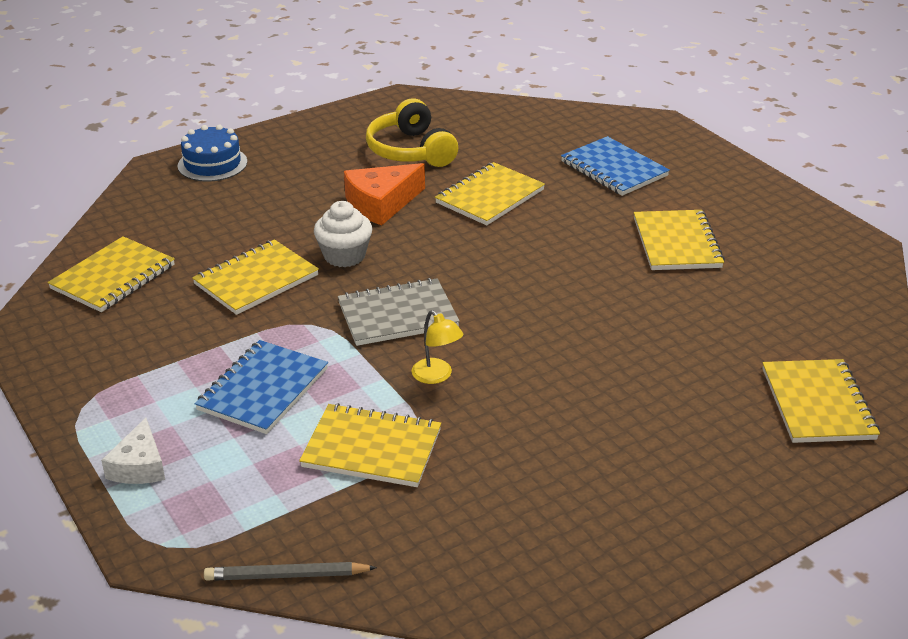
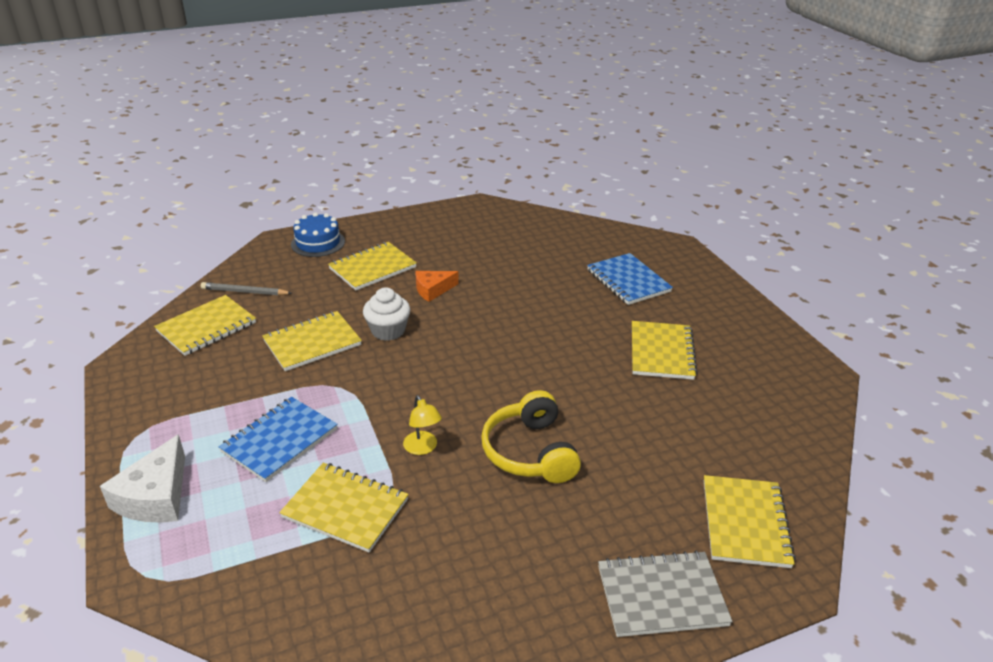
camera: 10 degrees right, 0 degrees up
white cheese [101,418,165,484] -> white cheese [100,434,185,523], size x1.52
grey pencil [204,562,377,581] -> grey pencil moved to [201,282,292,296]
grey notebook [338,278,460,346] -> grey notebook moved to [598,550,733,637]
orange cheese [344,163,425,226] -> orange cheese [416,271,459,302], size x0.66
yellow headphones [366,98,458,167] -> yellow headphones moved to [481,390,581,483]
yellow notebook [435,162,545,225] -> yellow notebook moved to [328,242,417,291]

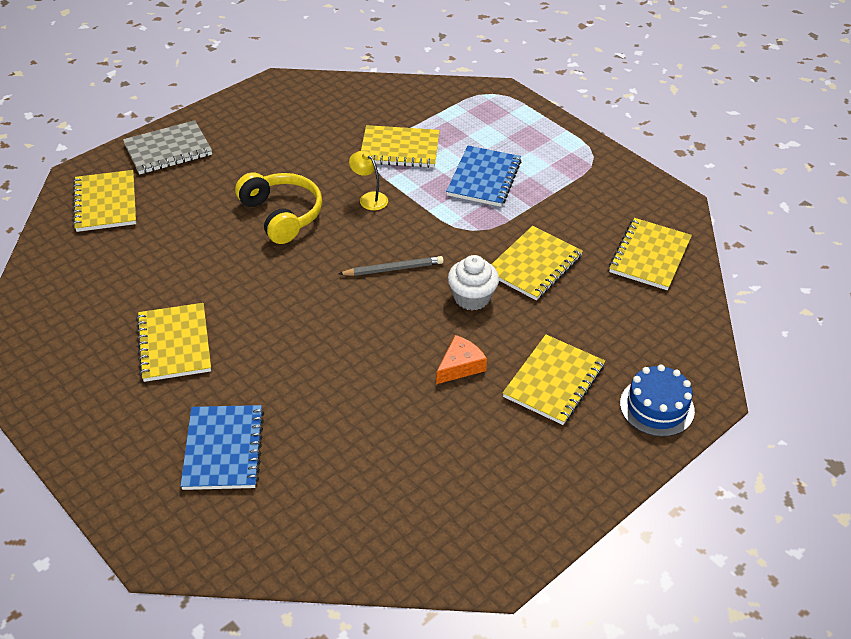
camera: 160 degrees right, 10 degrees up
white cheese [100,434,185,523] -> none
grey pencil [201,282,292,296] -> grey pencil moved to [339,256,444,276]
blue notebook [587,253,673,305] -> blue notebook turned 45 degrees clockwise [180,405,264,490]

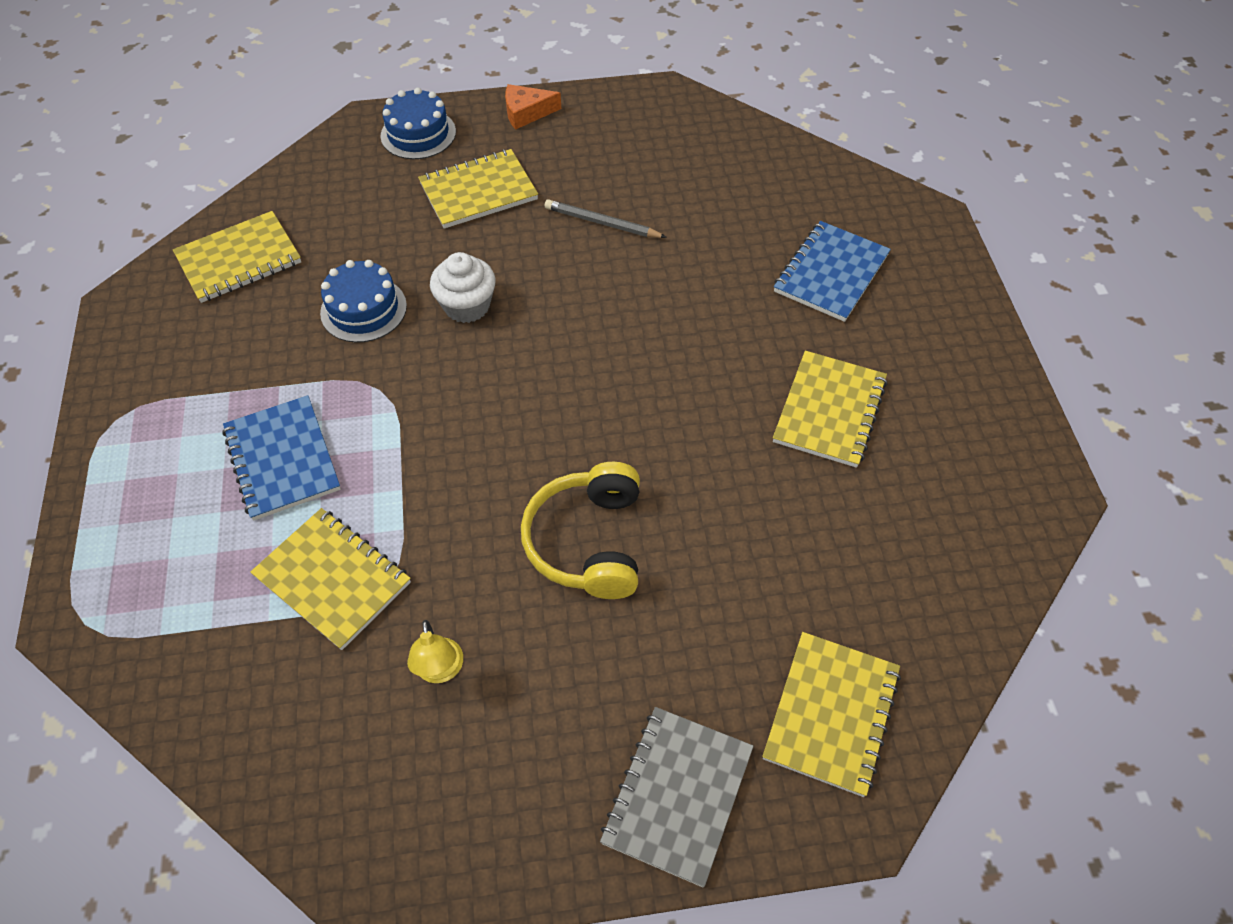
camera: 145 degrees left, 10 degrees up
grey notebook [123,120,212,174] -> grey notebook turned 75 degrees counterclockwise [600,707,754,887]
grey pencil [339,256,444,276] -> grey pencil moved to [545,199,667,238]
yellow lamp [349,151,388,211] -> yellow lamp moved to [407,620,463,683]
orange cheese [436,335,487,384] -> orange cheese moved to [505,84,561,130]
blue notebook [446,146,521,207] -> blue notebook turned 75 degrees counterclockwise [223,395,341,521]
yellow notebook [491,226,583,301] -> blue cake [320,260,407,343]

